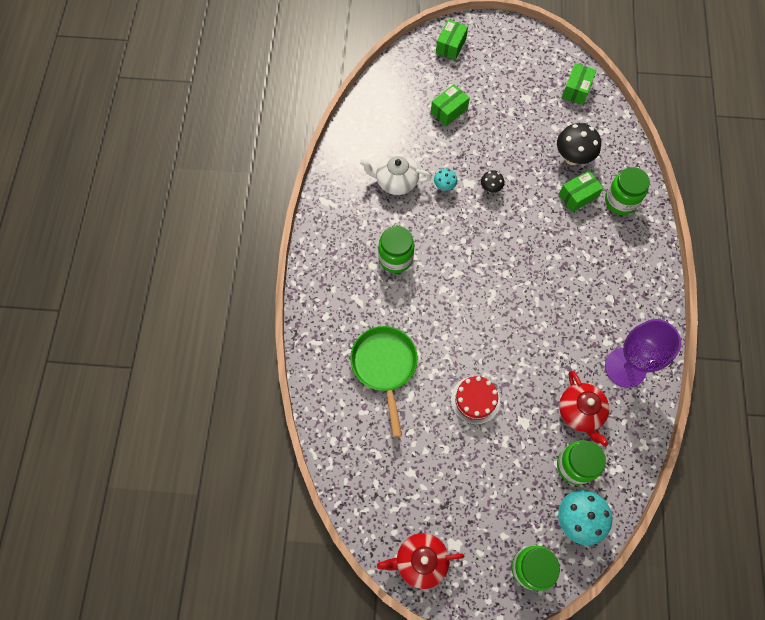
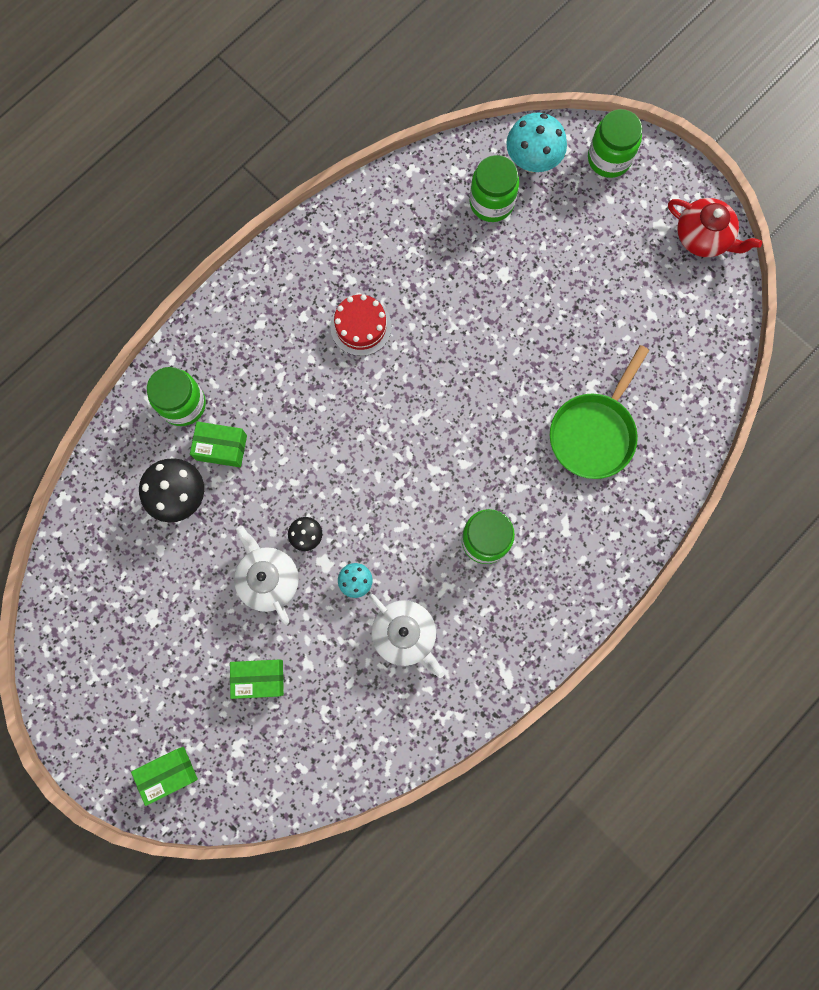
camera: 140 degrees left, 10 degrees up
red cake [451,376,500,425] -> red cake moved to [330,294,392,356]
red teapot [559,371,609,446] -> none
green box [562,63,596,105] -> none
purple goblet [605,319,681,388] -> none
none -> white teapot [234,526,299,625]

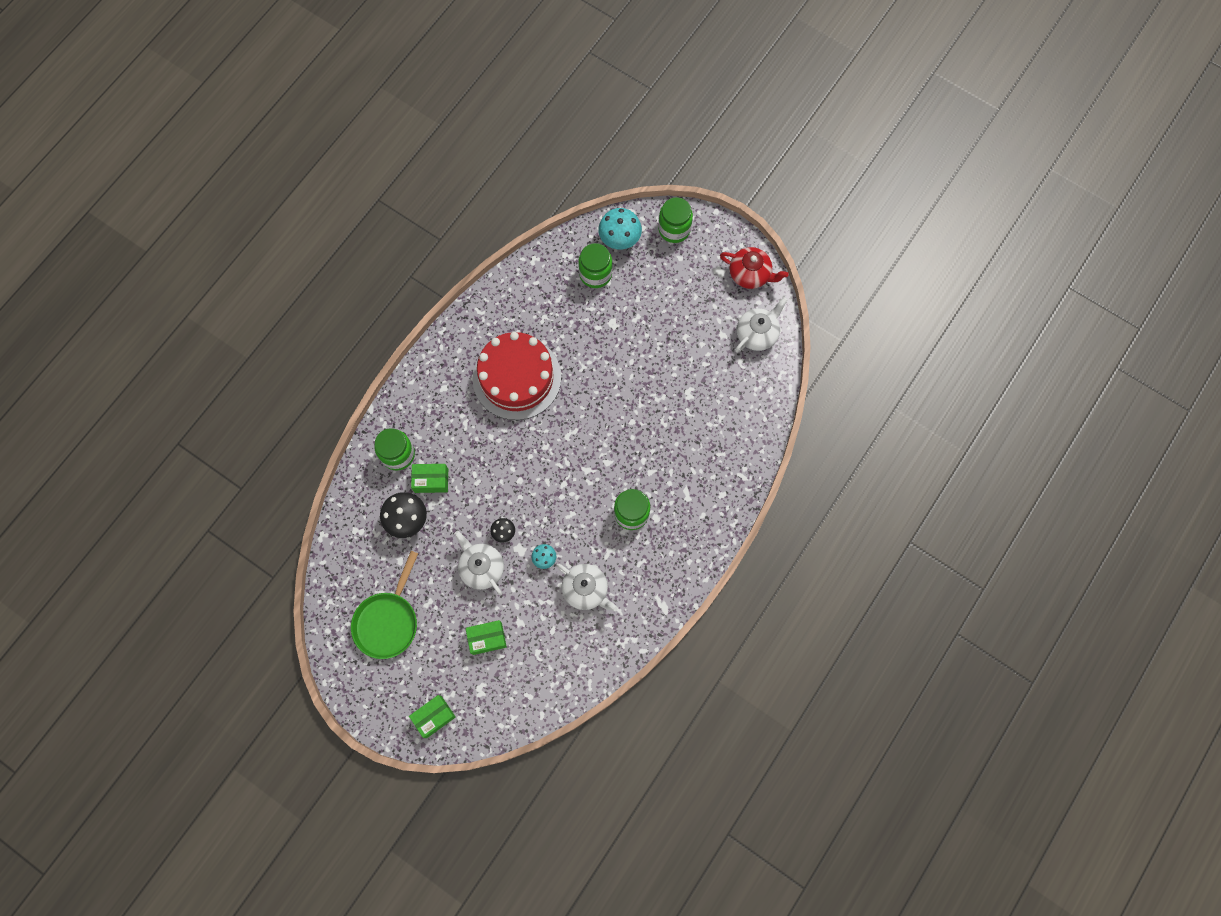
camera: 10 degrees left, 5 degrees down
red cake [330,294,392,356] -> red cake [472,332,561,420], size x1.99
green pan [550,345,649,479] -> green pan moved to [351,551,418,659]
none -> white teapot [735,297,787,353]

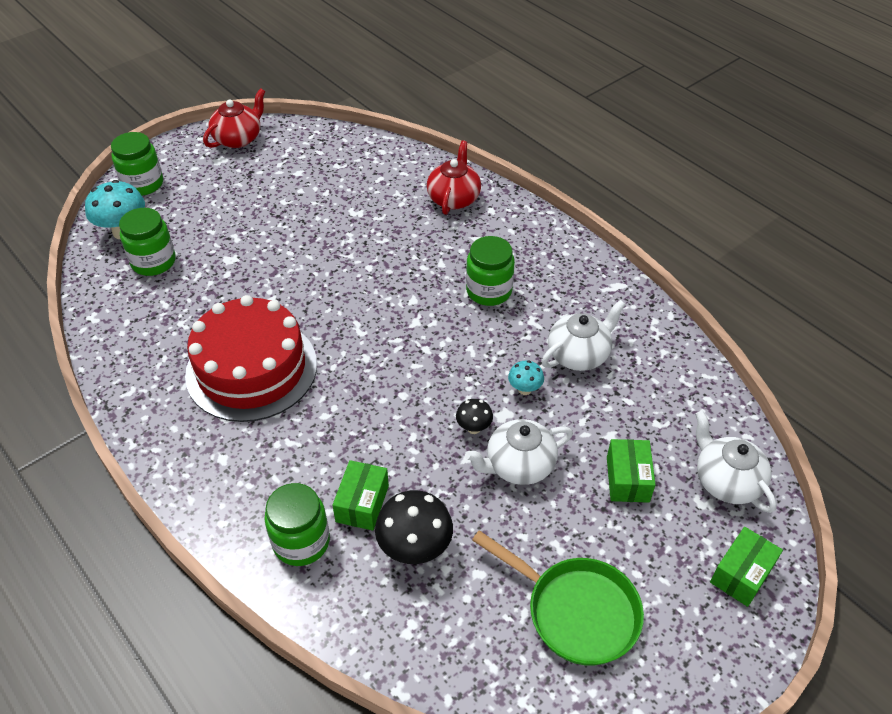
camera: 75 degrees left, 25 degrees down
green box [409,695,455,738] -> green box turned 60 degrees clockwise [710,527,783,607]
white teapot [735,297,787,353] -> white teapot moved to [695,410,777,513]
none -> red teapot [427,140,481,215]

